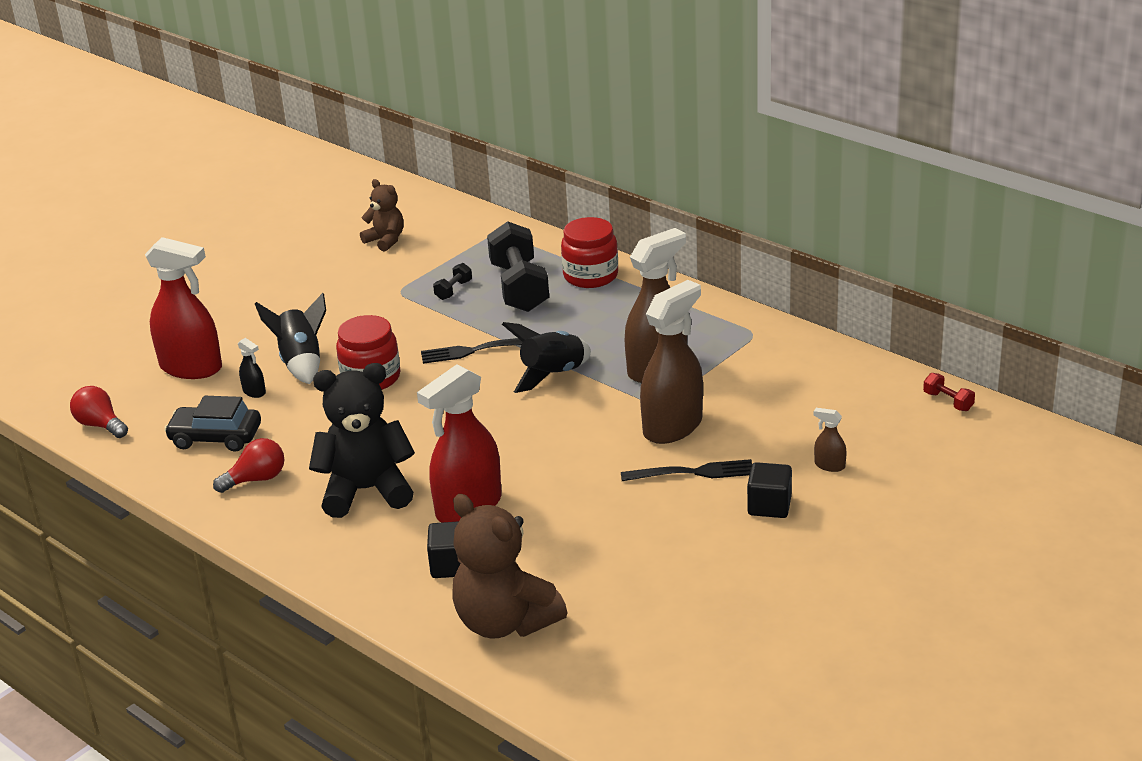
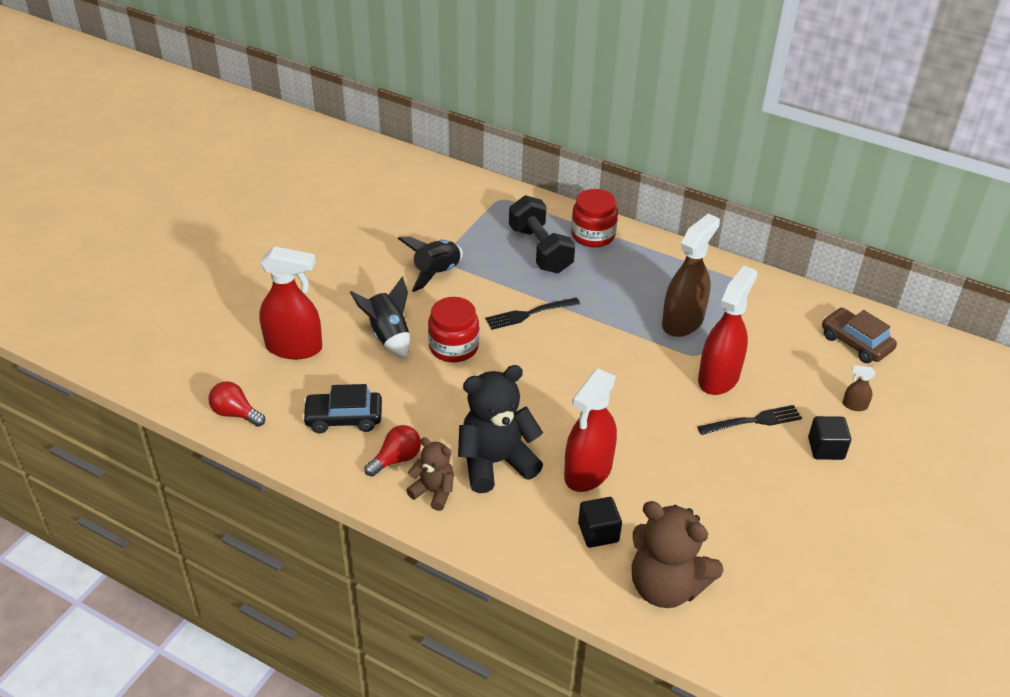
camera: 15 degrees left, 10 degrees up
black spray bottle [238,338,266,398] -> none
brown teddy bear [360,179,404,252] -> brown teddy bear moved to [406,437,454,511]
black dumbbell [433,263,472,300] -> none
black rocket [502,322,591,393] -> black rocket moved to [398,237,463,292]
brown spray bottle [640,280,703,444] -> red spray bottle [698,266,757,395]
red dumbbell [923,373,975,411] -> none
none -> brown car [822,308,897,363]

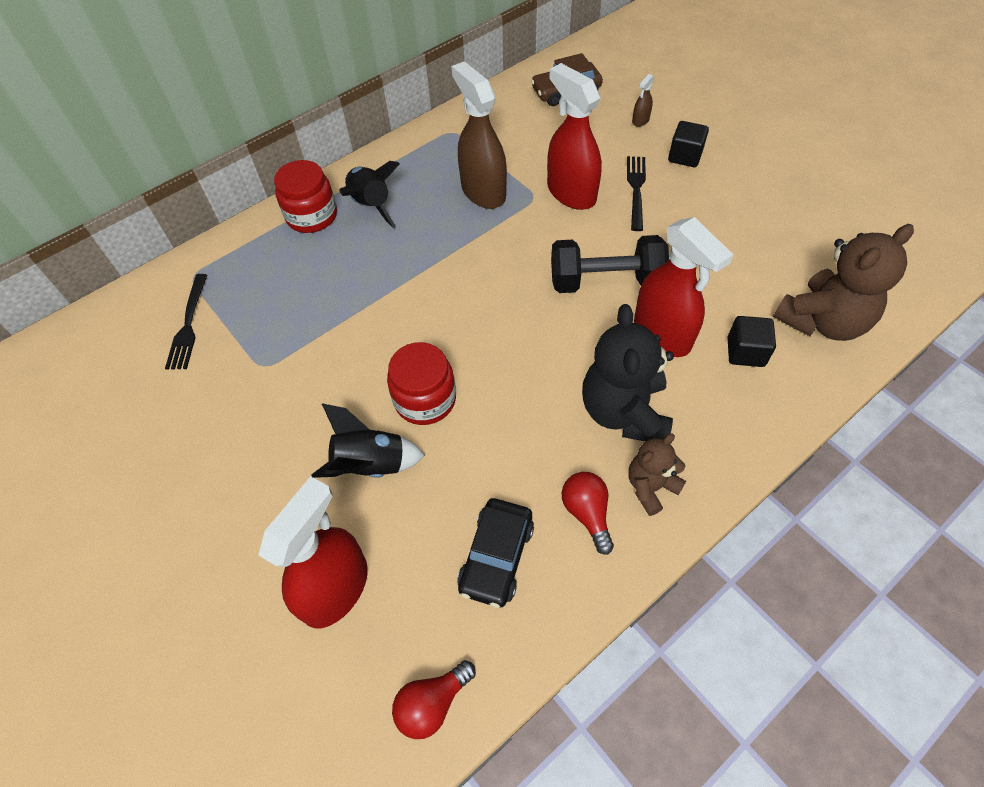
camera: 65 degrees left, 15 degrees up
black rocket [398,237,463,292] -> black rocket moved to [340,161,400,228]
black fork [485,297,580,330] -> black fork moved to [165,274,207,370]
black dumbbell [509,195,575,273] -> black dumbbell moved to [551,235,669,293]

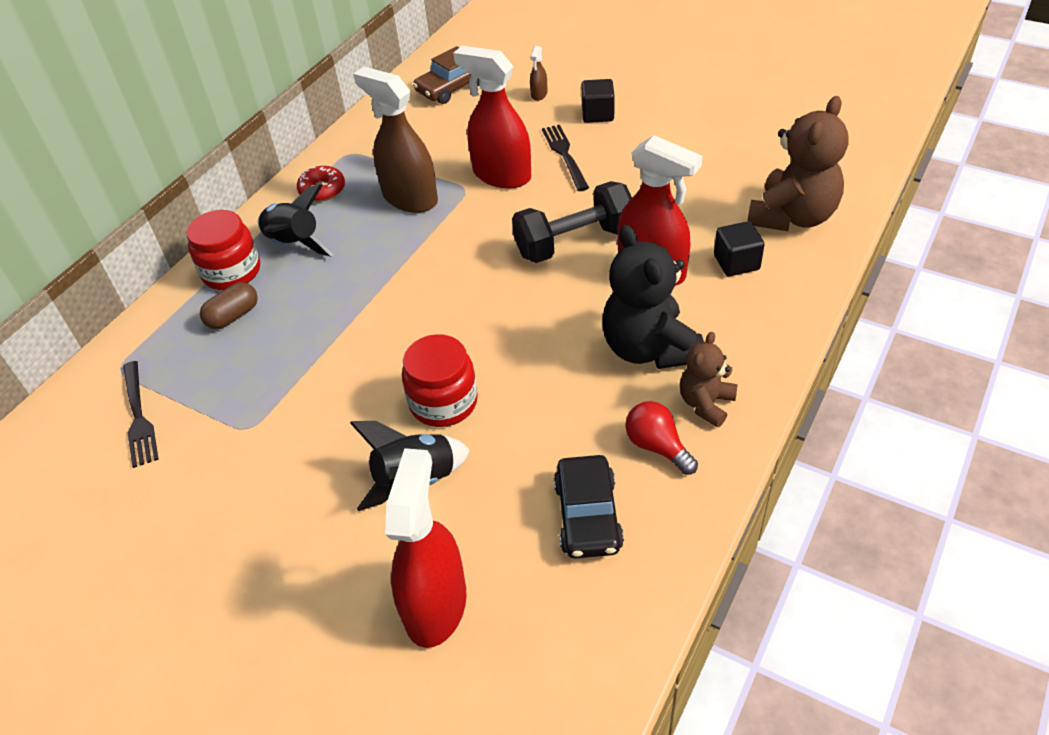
camera: 20 degrees left, 10 degrees down
red light bulb [392,660,476,739] -> none
none -> brown capsule [200,282,258,329]
none -> red donut [297,166,345,202]

